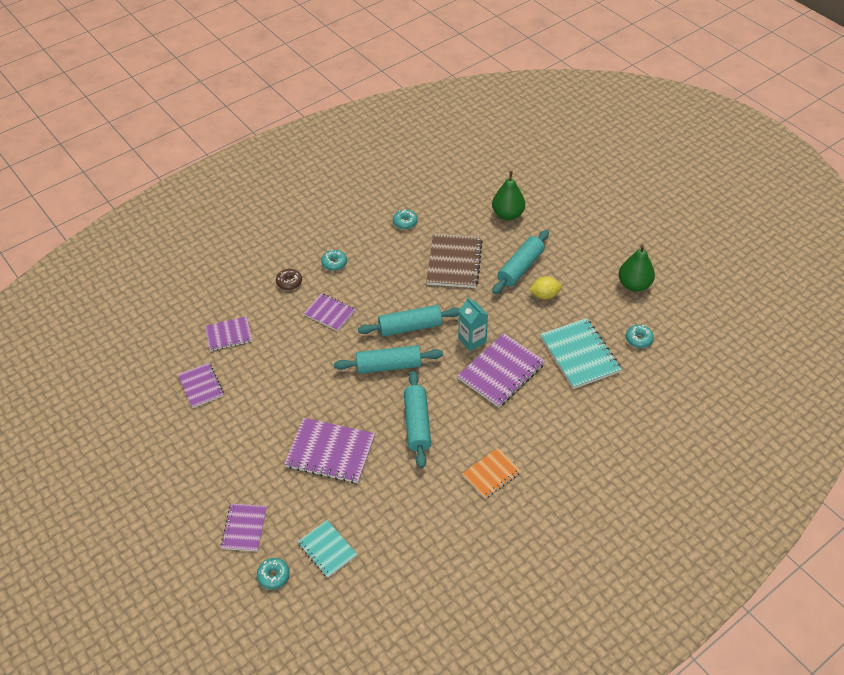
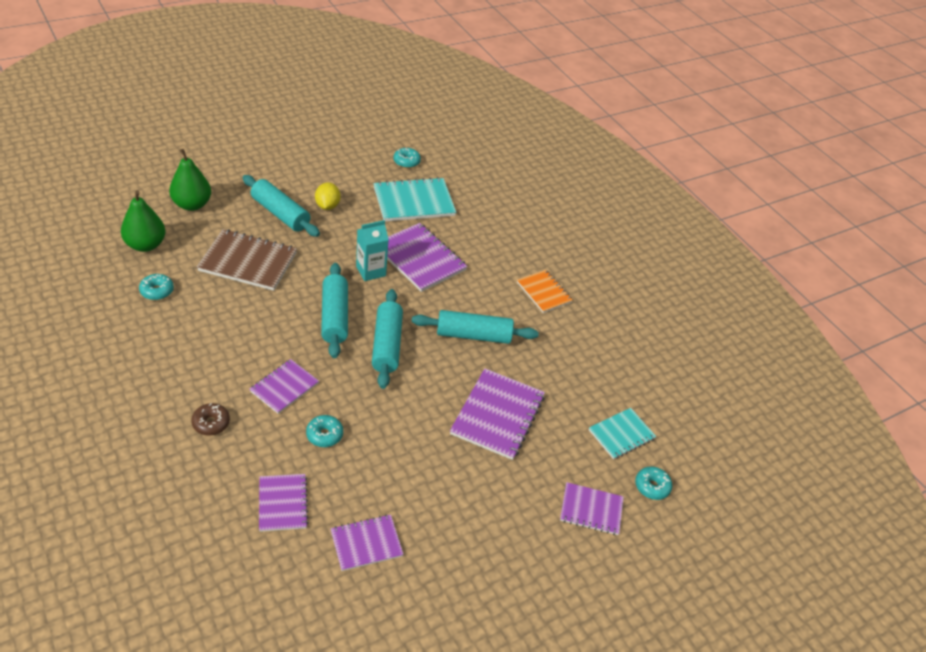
camera: 90 degrees left, 5 degrees down
turquoise donut [321,250,347,271] -> turquoise donut moved to [306,415,343,447]
green pear [619,245,655,292] -> green pear moved to [121,190,166,252]

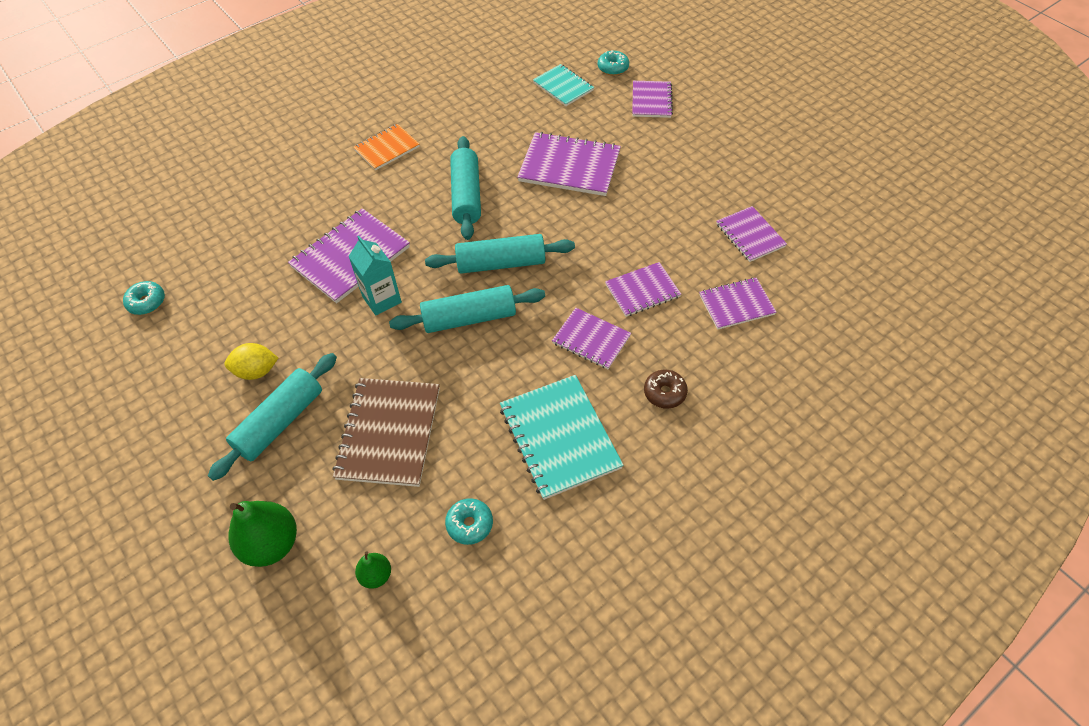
camera: 90 degrees left, 10 degrees up
green pear [121,190,166,252] -> green pear [355,551,391,589], size x0.53
turquoise donut [306,415,343,447] -> purple notebook [605,262,681,317]
turquoise notebook [373,177,456,221] -> turquoise notebook moved to [500,375,624,500]

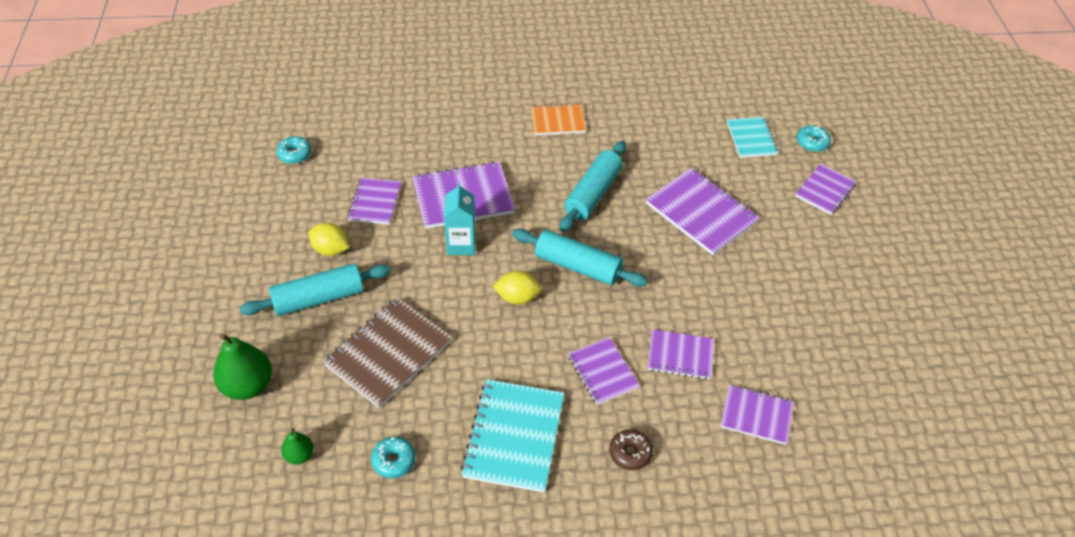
camera: 30 degrees right, 5 degrees down
turquoise rolling pin [389,285,545,333] -> yellow lemon [492,271,542,305]
purple notebook [716,206,787,262] -> purple notebook moved to [348,178,401,225]

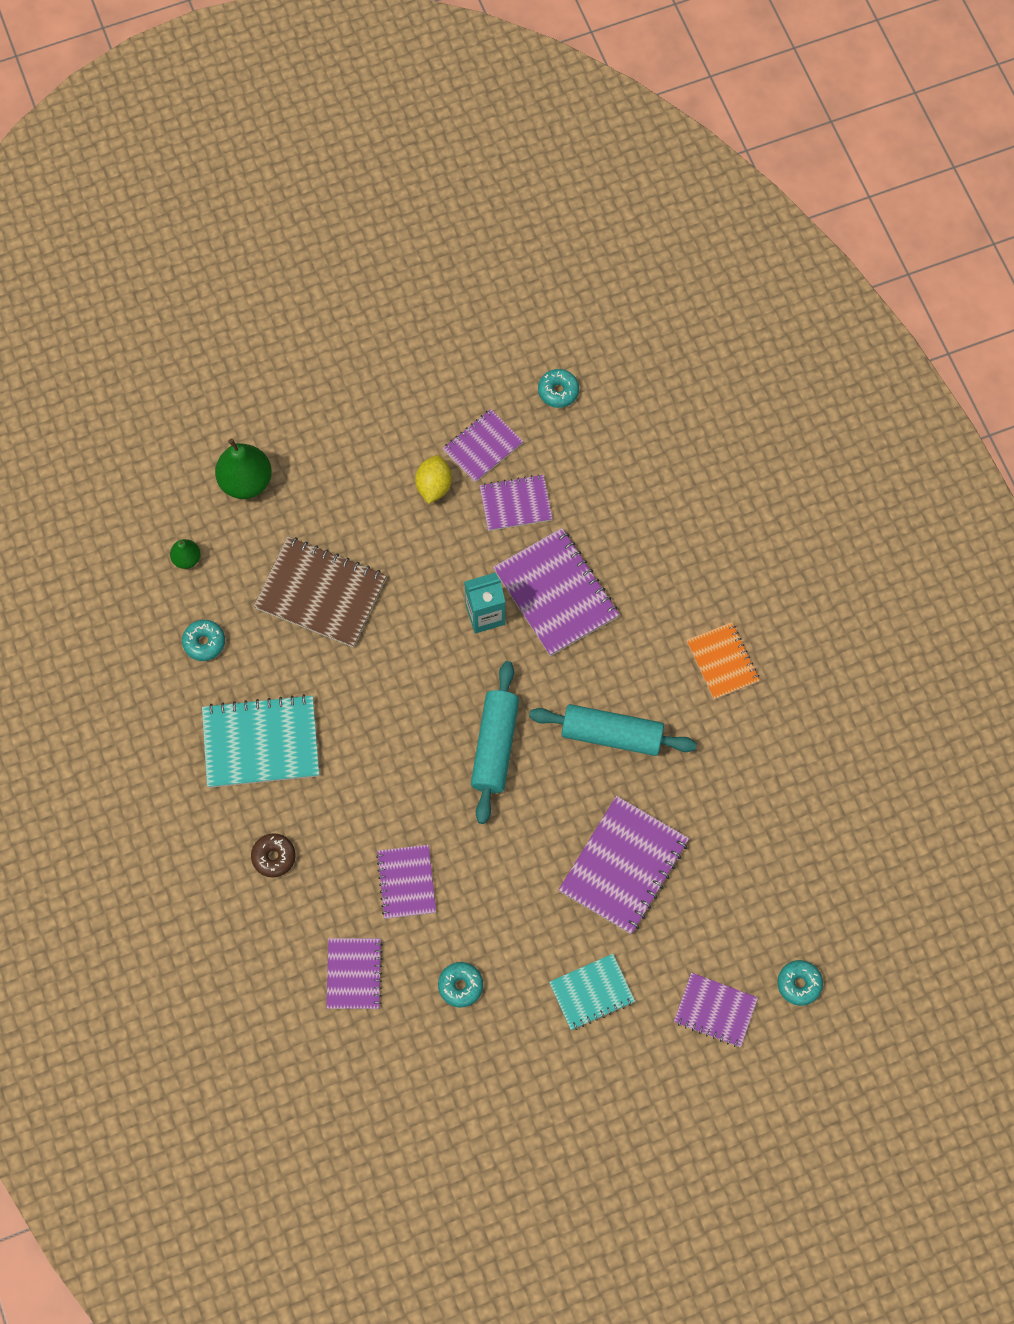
camera: 75 degrees right, 20 degrees up
turquoise rolling pin [239,263,391,316] -> none
yellow lemon [492,271,542,305] -> none
purple notebook [568,337,640,405] -> purple notebook moved to [443,409,523,482]
turquoise notebook [727,117,778,158] -> turquoise notebook moved to [549,954,635,1030]
none -> turquoise donut [438,962,483,1008]

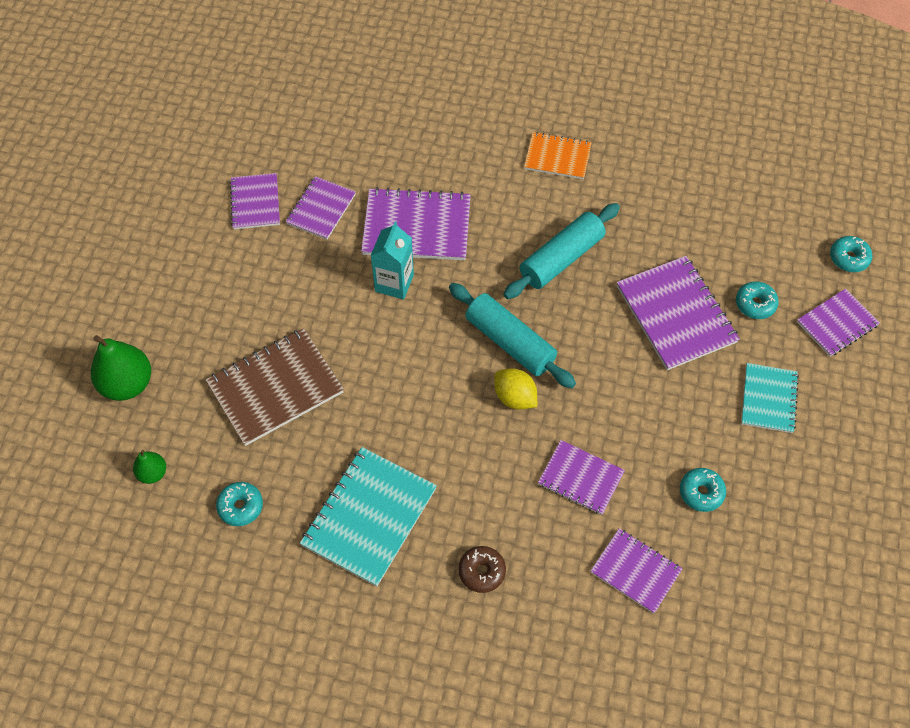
camera: 55 degrees left, 10 degrees down
yellow lemon [415,455,452,504] -> yellow lemon moved to [494,368,537,410]
turquoise donut [538,369,579,408] -> turquoise donut moved to [736,281,779,319]

